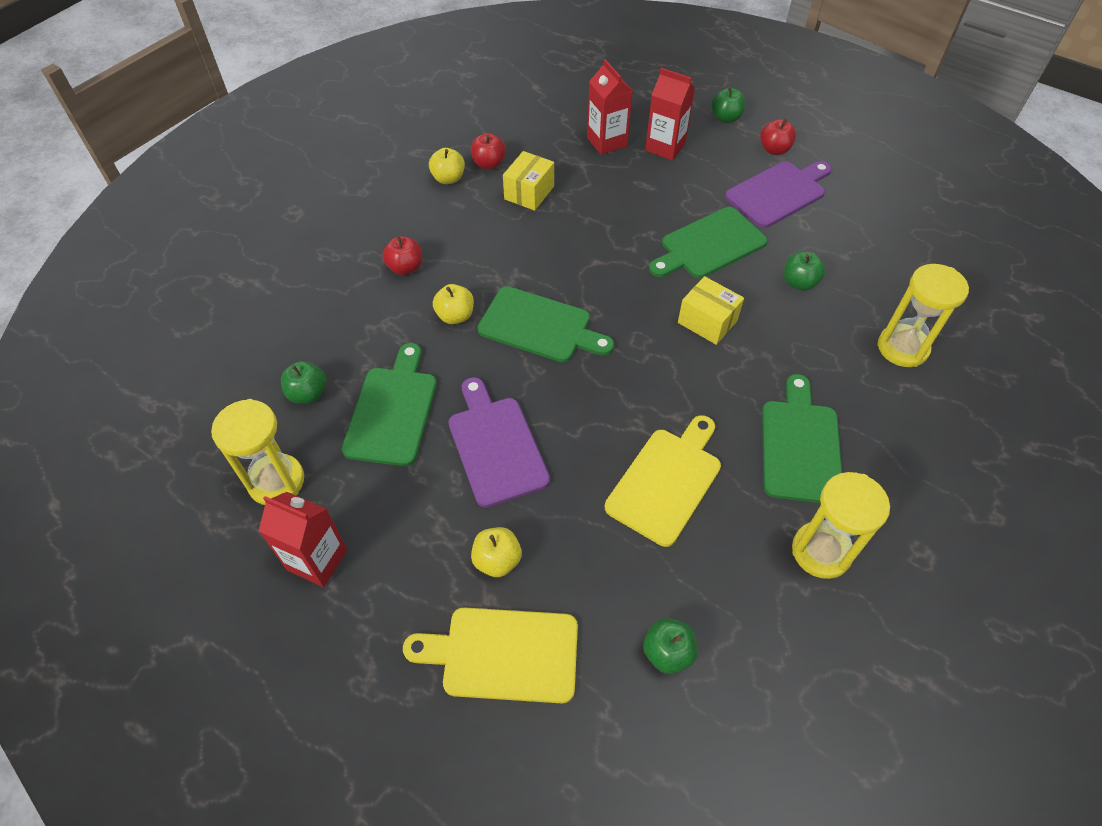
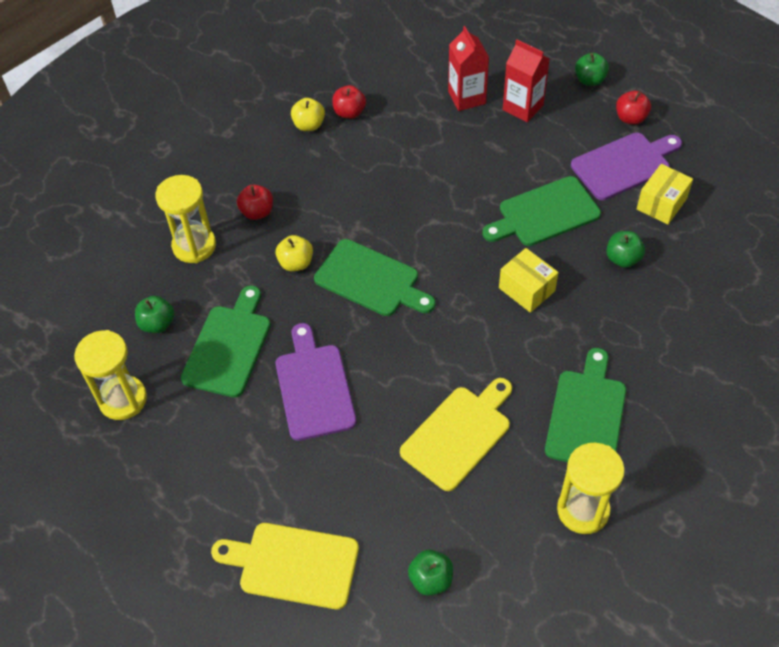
camera: 10 degrees right, 0 degrees up
red carton [259,492,347,587] -> none
yellow apple [471,527,522,577] -> none
yellow box [503,151,554,211] -> yellow box moved to [637,164,693,225]
yellow hourglass [877,264,969,367] -> yellow hourglass moved to [155,175,216,263]

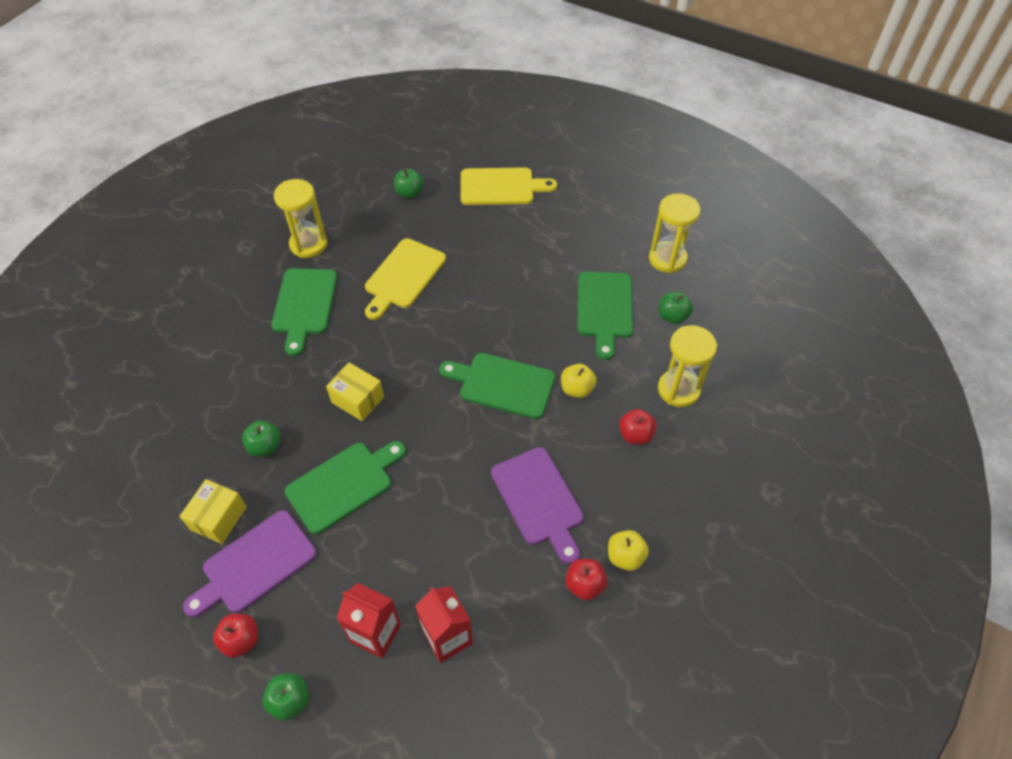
camera: 165 degrees right, 0 degrees up
purple cutting board [276,323,357,441] -> purple cutting board moved to [491,447,584,565]

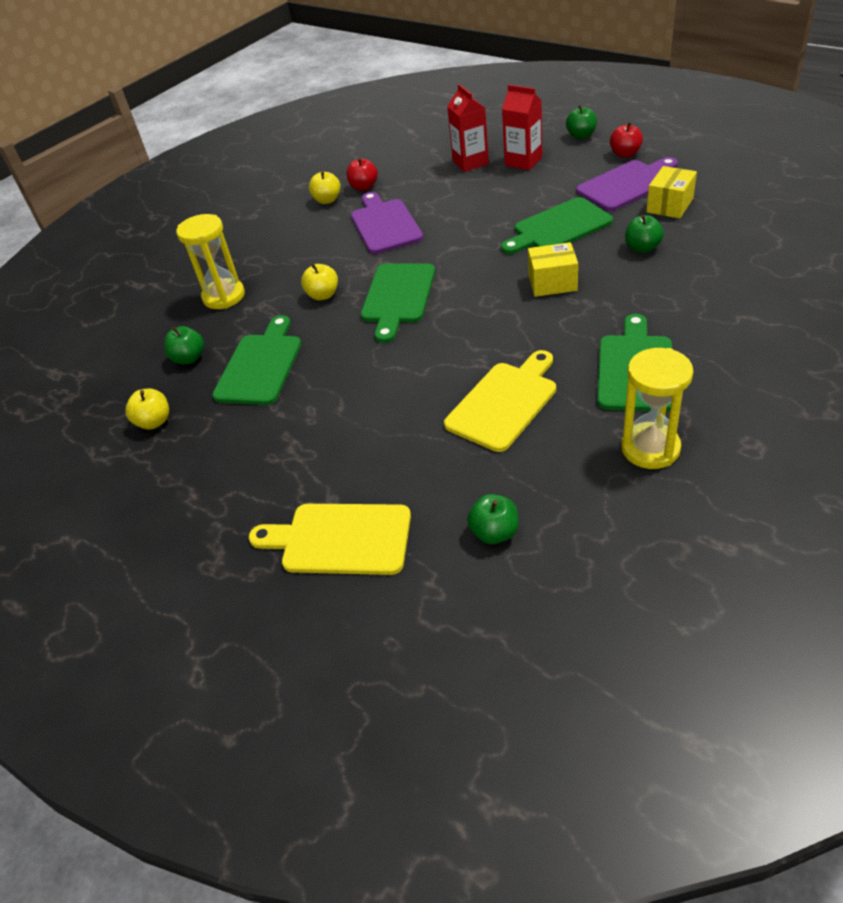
camera: 165 degrees left, 10 degrees down
yellow box [326,362,384,421] -> yellow box turned 45 degrees counterclockwise [528,242,578,297]
green cutting board [439,353,555,419] -> green cutting board turned 75 degrees clockwise [361,264,435,343]
red apple [619,409,657,445] -> none
yellow hourglass [649,193,700,273] -> yellow apple [125,388,169,430]

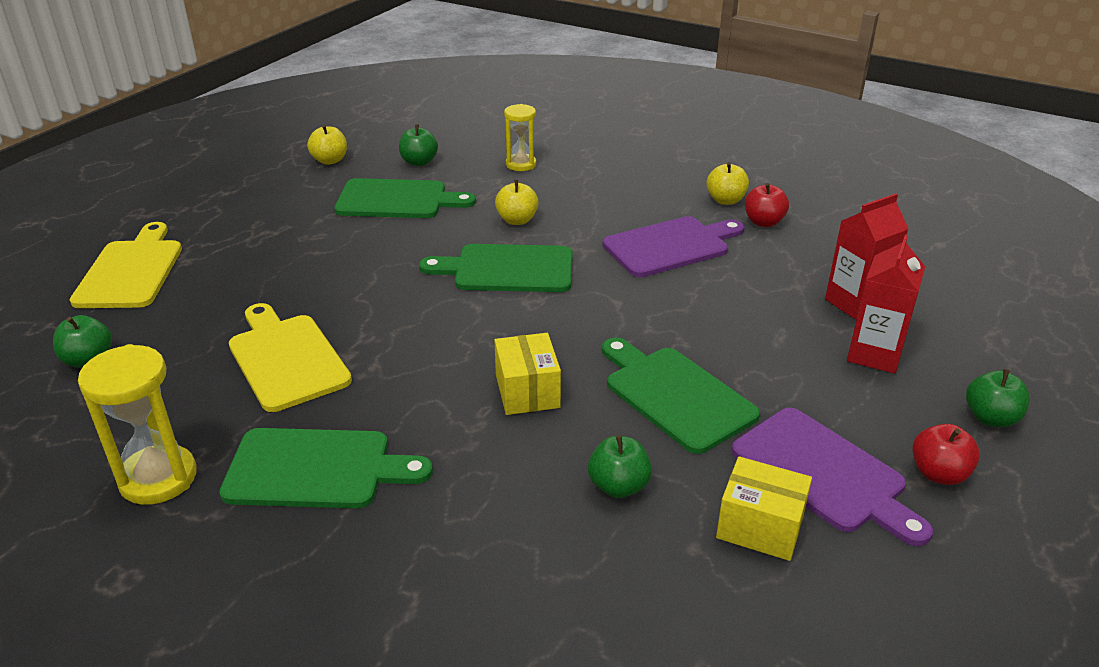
camera: 75 degrees right, 10 degrees down
yellow hourglass [176,214,245,309] -> yellow hourglass [504,104,536,171], size x0.66
yellow cutting board [444,350,556,452] -> yellow cutting board turned 150 degrees counterclockwise [229,303,352,412]

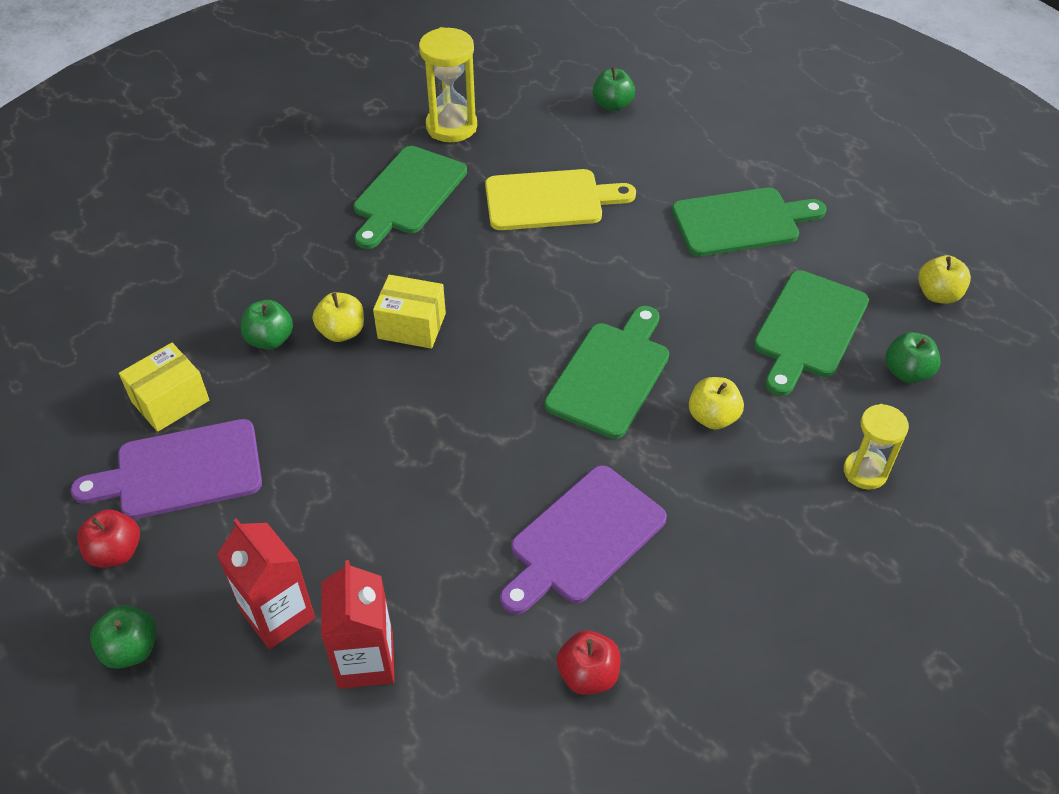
camera: 115 degrees right, 15 degrees up
yellow cutting board [70,222,182,308] -> none
purple cutting board [602,216,744,277] -> purple cutting board turned 45 degrees clockwise [500,465,667,615]
green cutting board [602,338,760,454] -> green cutting board moved to [672,188,826,256]
yellow apple [706,162,749,205] -> yellow apple moved to [313,292,364,342]

